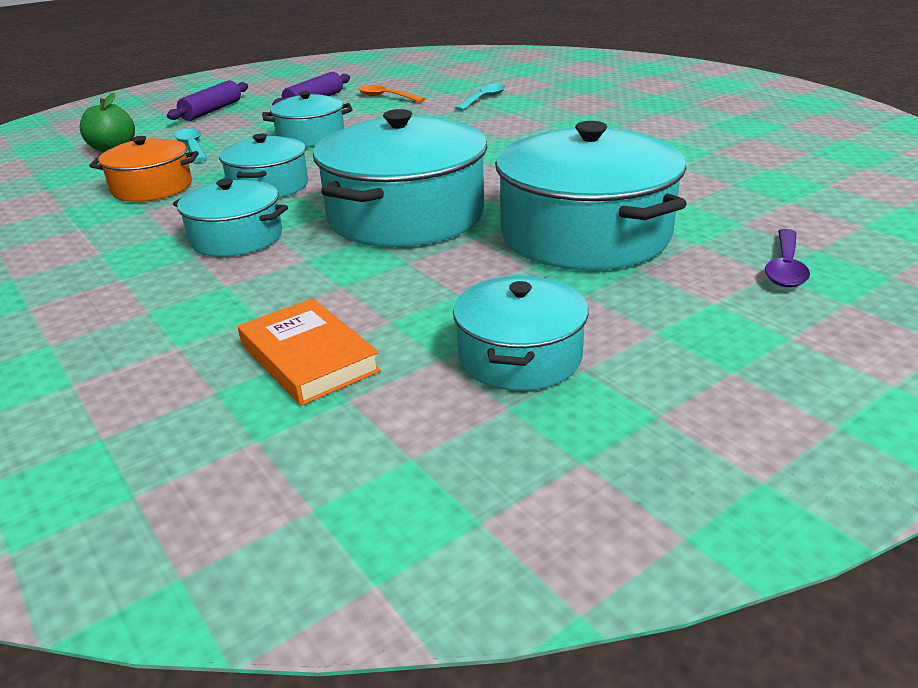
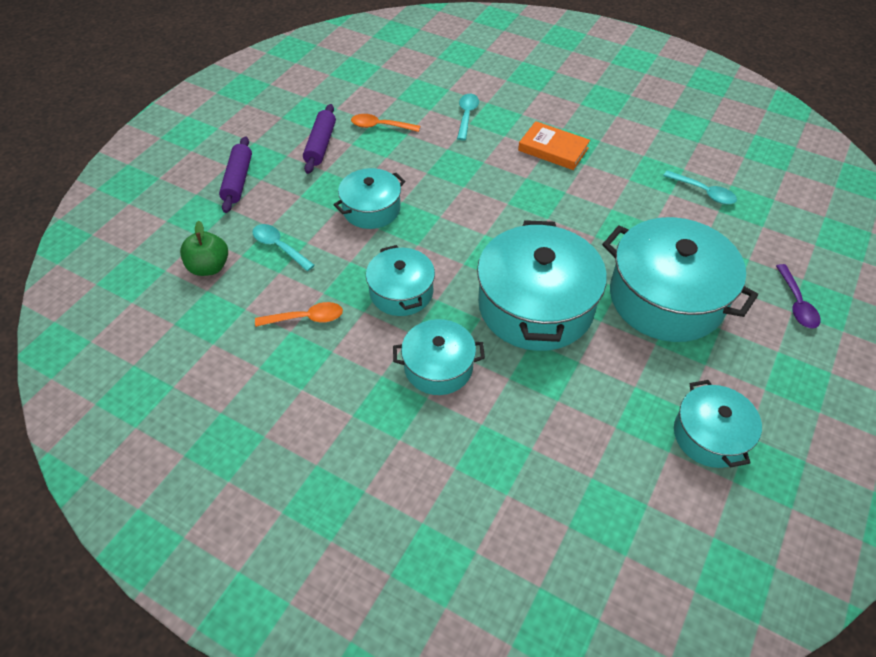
camera: 25 degrees left, 20 degrees up
orange pot [89,136,199,202] -> orange spoon [255,302,343,327]
orange book [238,298,381,406] -> orange book moved to [518,121,590,170]
none -> turquoise spoon [663,170,737,204]

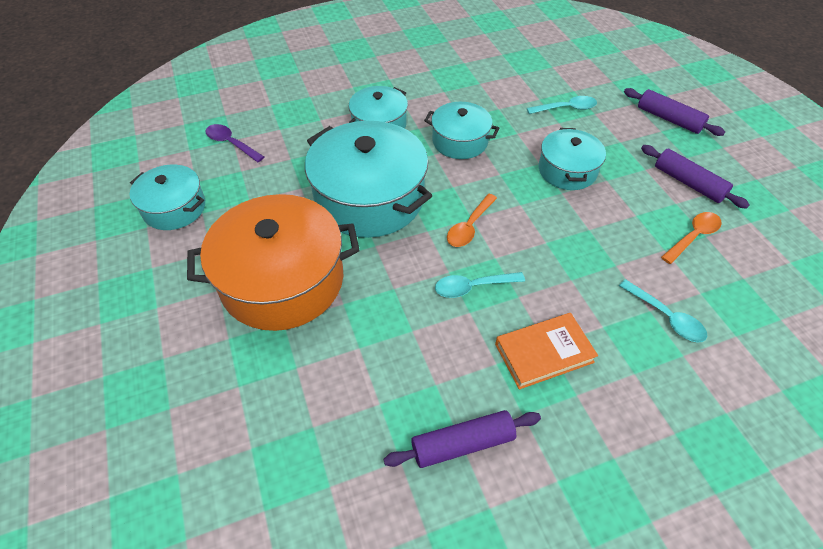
camera: 130 degrees right, 0 degrees up
green apple [180,221,228,276] -> none
orange spoon [255,302,343,327] -> orange spoon moved to [447,194,497,247]
turquoise pot [602,217,758,342] -> orange pot [187,194,360,331]
turquoise spoon [663,170,737,204] -> turquoise spoon moved to [435,272,525,298]
purple spoon [776,264,820,329] -> purple spoon moved to [205,124,264,162]
none -> purple rolling pin [384,410,541,468]

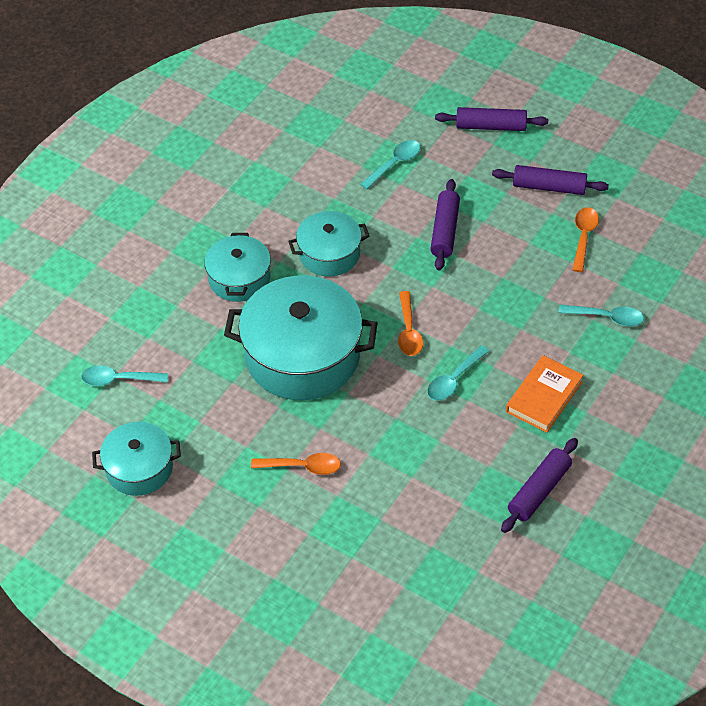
camera: 35 degrees left, 0 degrees up
orange pot [187,194,360,331] -> orange spoon [251,453,341,475]
purple spoon [205,124,264,162] -> turquoise spoon [81,365,168,386]
turquoise pot [539,128,606,190] -> purple rolling pin [431,179,460,270]

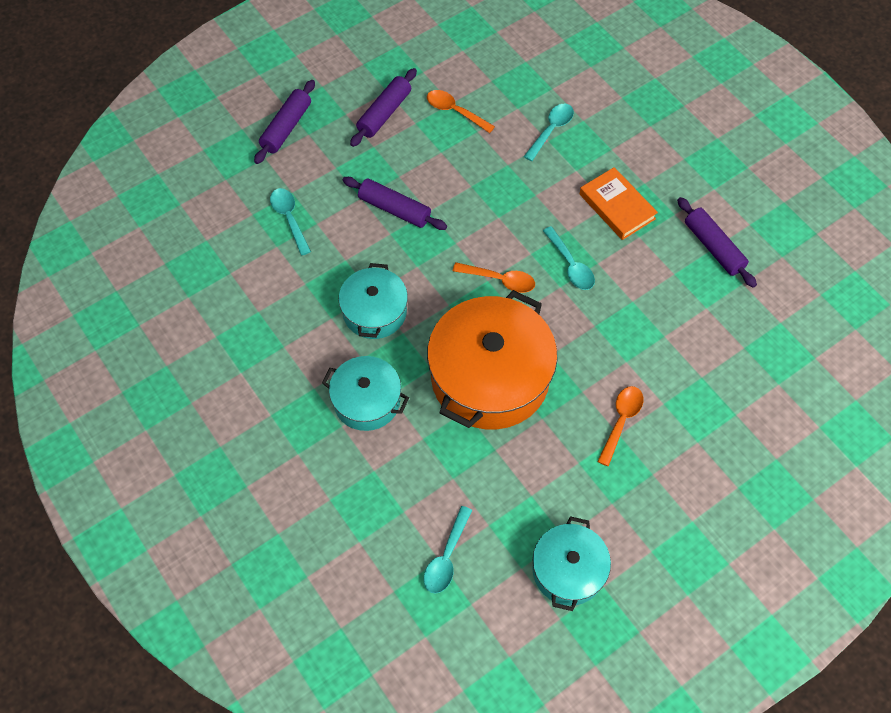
camera: 70 degrees left, 10 degrees up
turquoise pot [224,275,378,400] -> orange pot [427,290,558,430]

